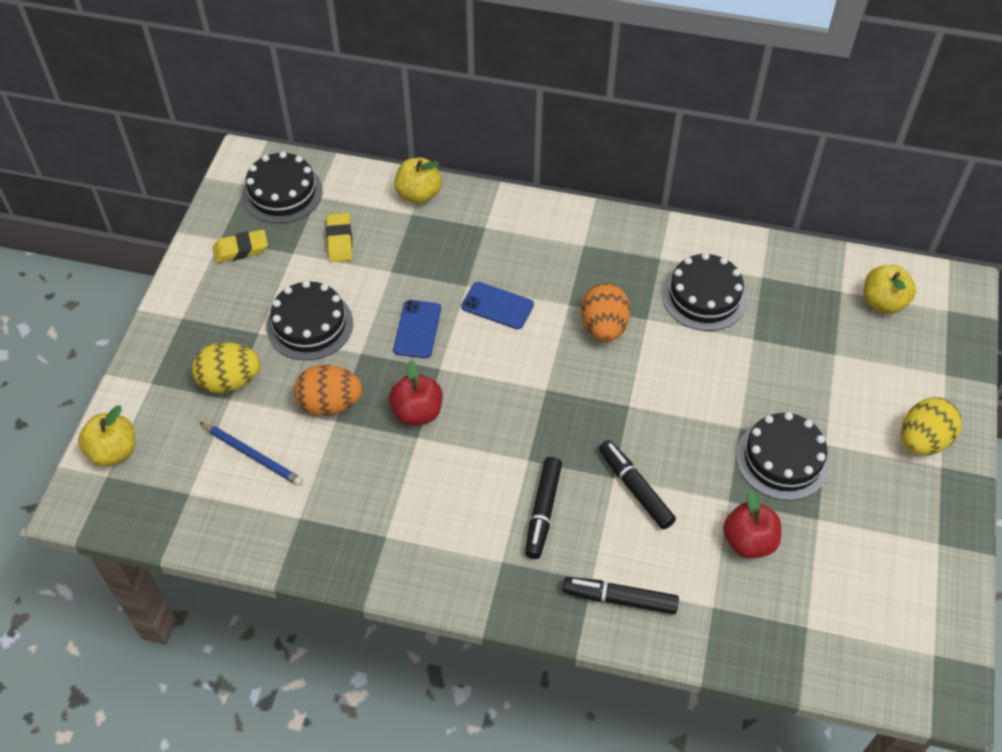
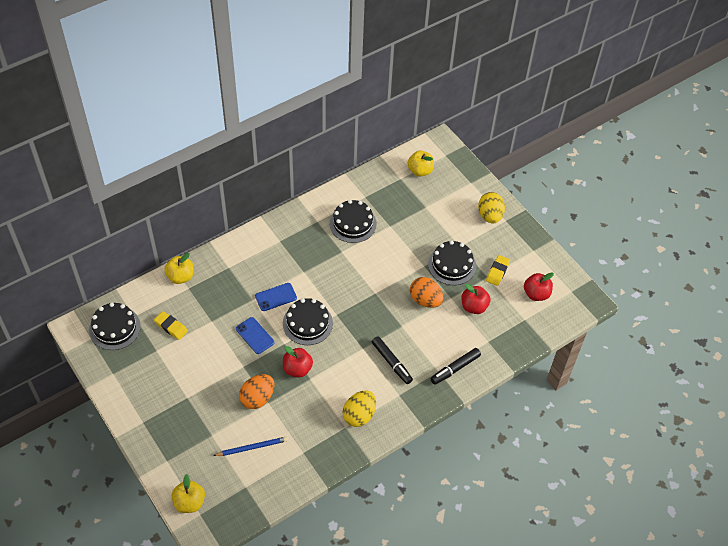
camera: 50 degrees left, 0 degrees up
yellow egg [192,342,260,393] -> yellow egg moved to [343,390,376,427]
yellow eraser [212,230,268,263] -> yellow eraser moved to [486,255,510,286]
black cake [266,281,353,361] -> black cake moved to [283,298,333,345]
orange egg [581,283,630,342] -> orange egg moved to [410,277,443,308]
black marker [599,440,676,530] -> none
none -> red apple [524,272,554,301]

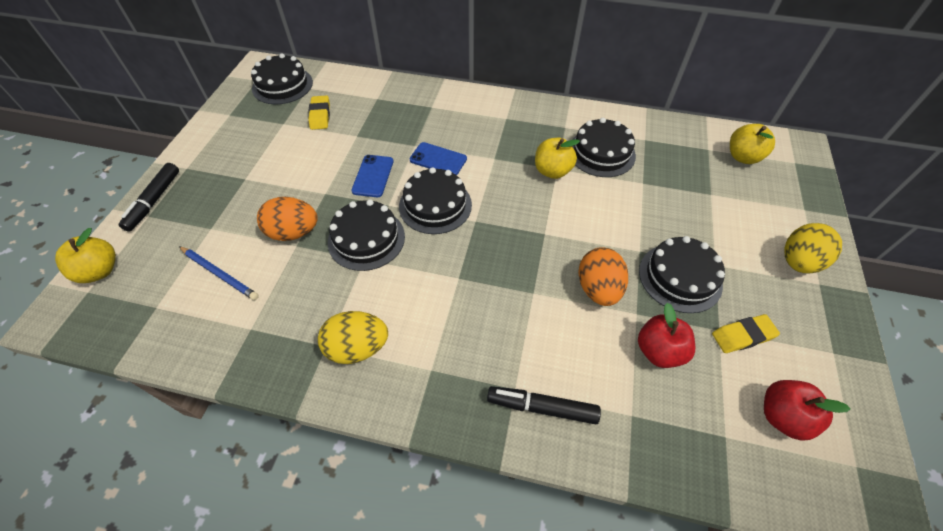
camera: 50 degrees right, 0 degrees up
yellow apple [164,253,194,284] -> yellow apple moved to [535,138,580,179]
red apple [283,346,313,378] -> black cake [328,199,405,271]
black marker [372,336,413,384] -> black marker moved to [119,163,179,232]

